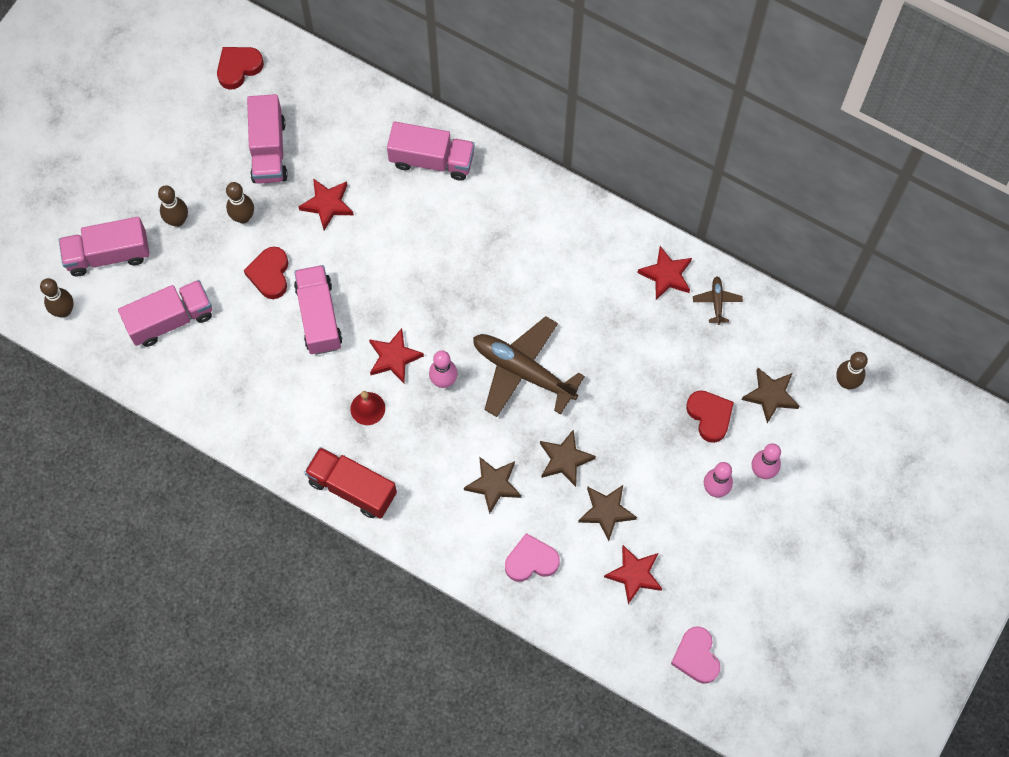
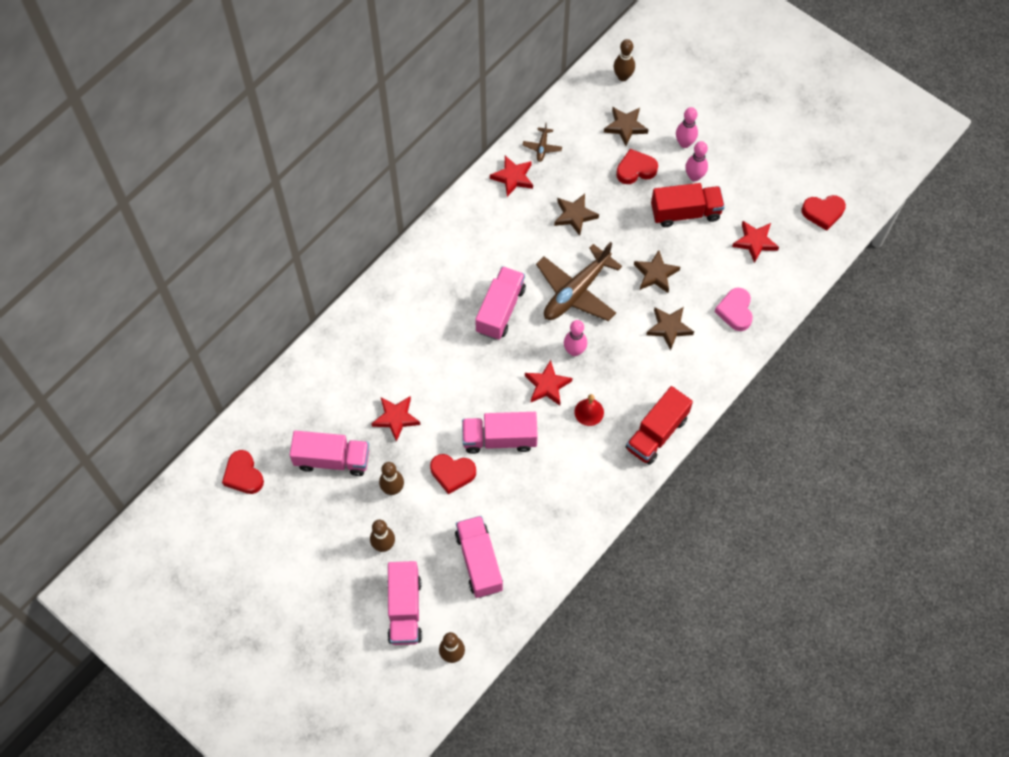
camera: 80 degrees left, 5 degrees down
pink truck [387,122,475,181] -> pink truck moved to [475,266,526,340]
brown star [578,485,637,541] -> brown star moved to [554,194,599,236]
pink heart [671,626,720,684] -> red heart [802,195,846,231]
brown plane [693,276,743,325] -> brown plane turned 90 degrees counterclockwise [523,123,562,162]
none -> red truck [651,183,725,227]

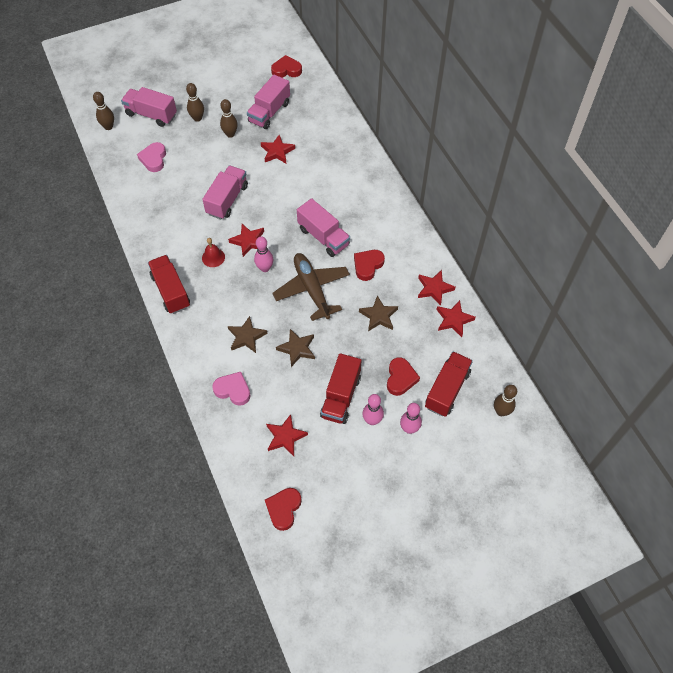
camera: 115 degrees right, 5 degrees down
red heart [430,454,476,494] -> red heart moved to [354,250,385,281]
pink truck [455,516,503,598] -> pink heart [137,142,166,172]
brown plane [523,123,562,162] -> red star [436,300,476,337]
brown star [604,107,649,146] -> red truck [425,352,473,417]

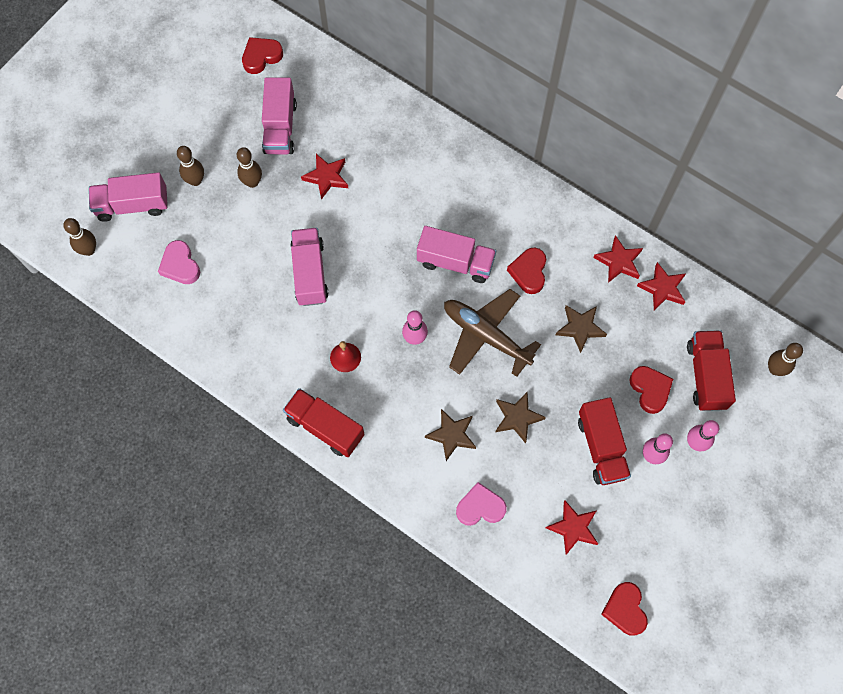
camera: 30 degrees left, 10 degrees up
red star [228,224,264,257] -> none

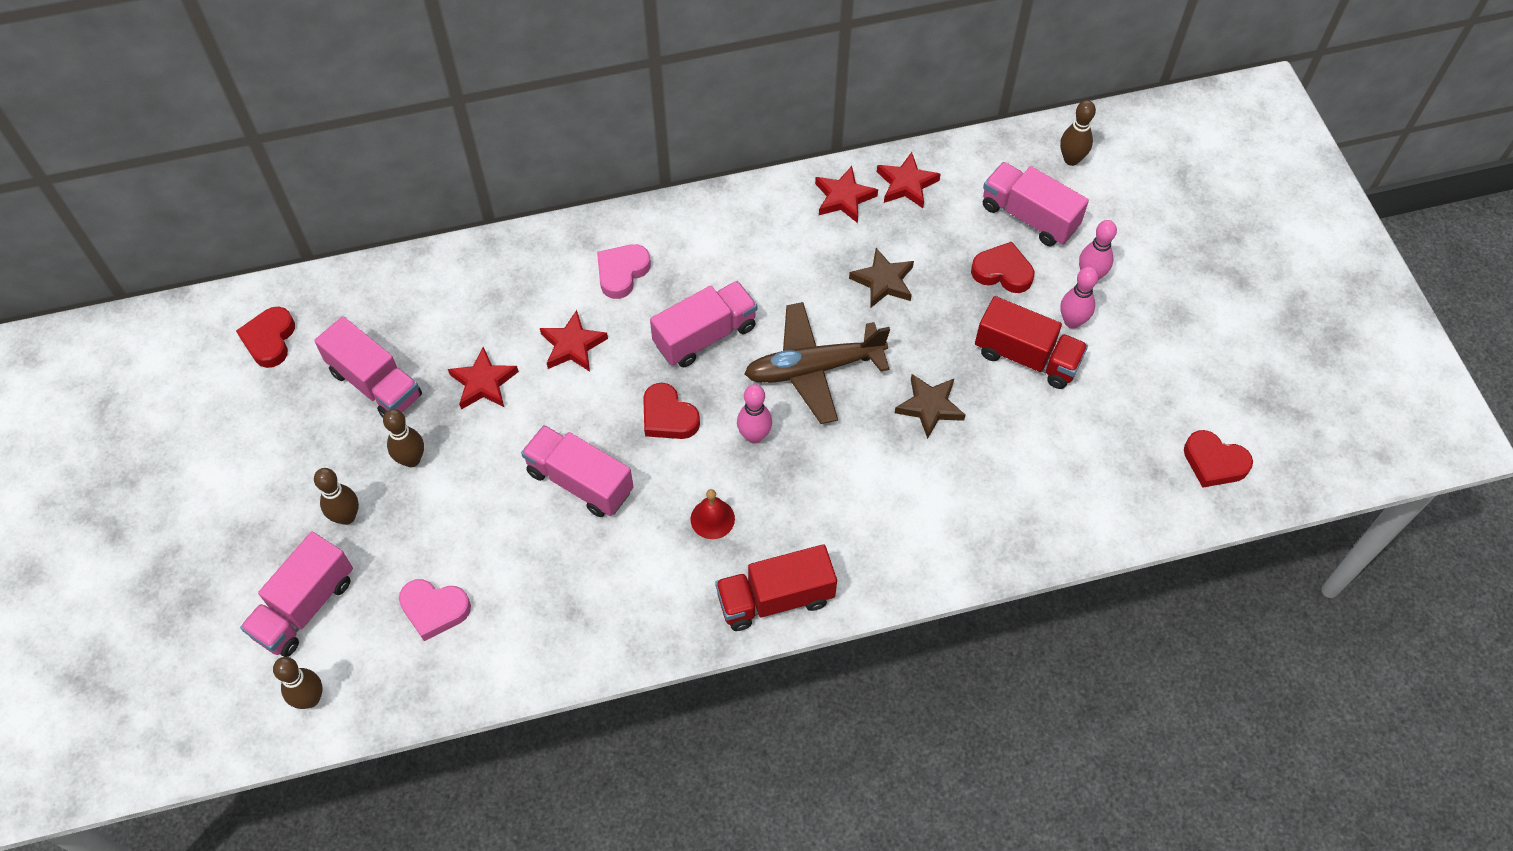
camera: 50 degrees left, 10 degrees down
brown star [425,409,476,461] -> none
pink heart [456,482,507,526] -> pink heart moved to [597,244,651,299]
red heart [507,248,546,294] -> red heart moved to [643,383,700,439]
red star [546,501,598,555] -> red star moved to [540,310,608,372]
red truck [687,330,736,411] -> pink truck [983,162,1089,247]

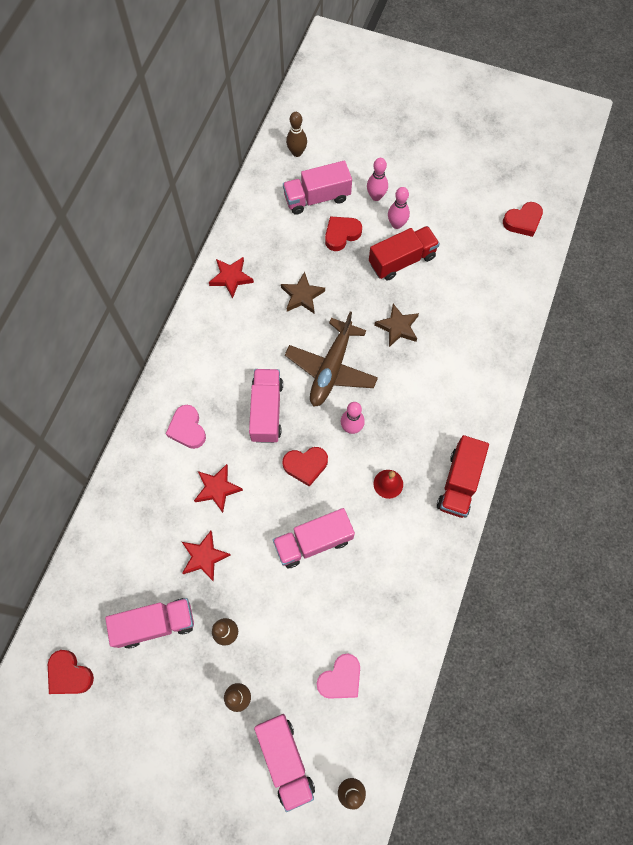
camera: 55 degrees left, 10 degrees up
red star [877,152,941,208] -> none

